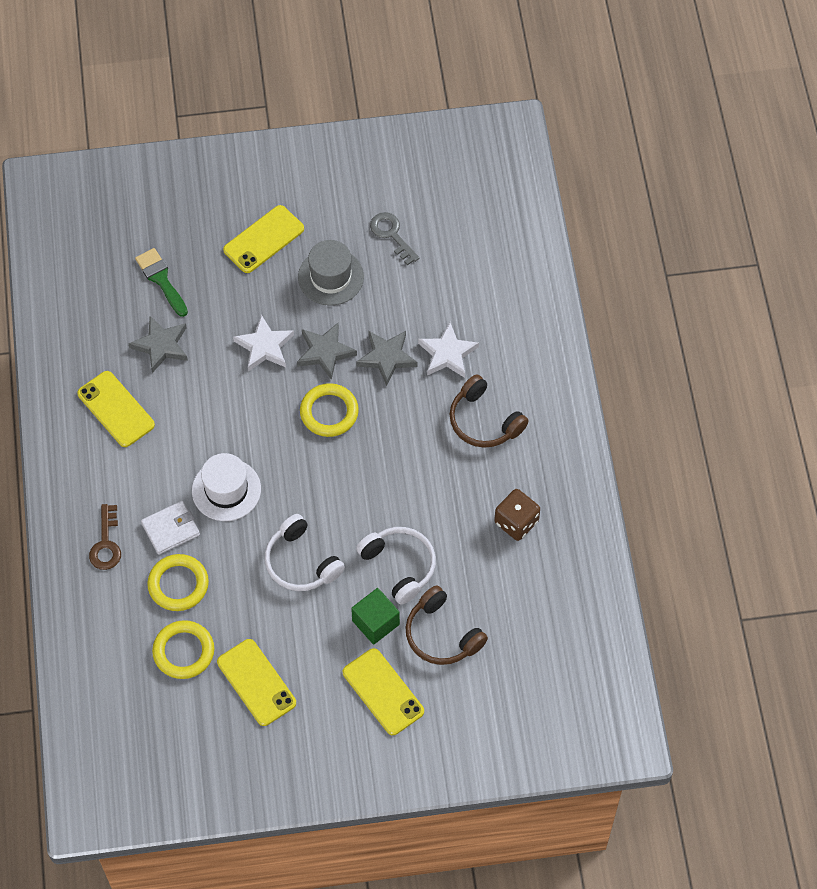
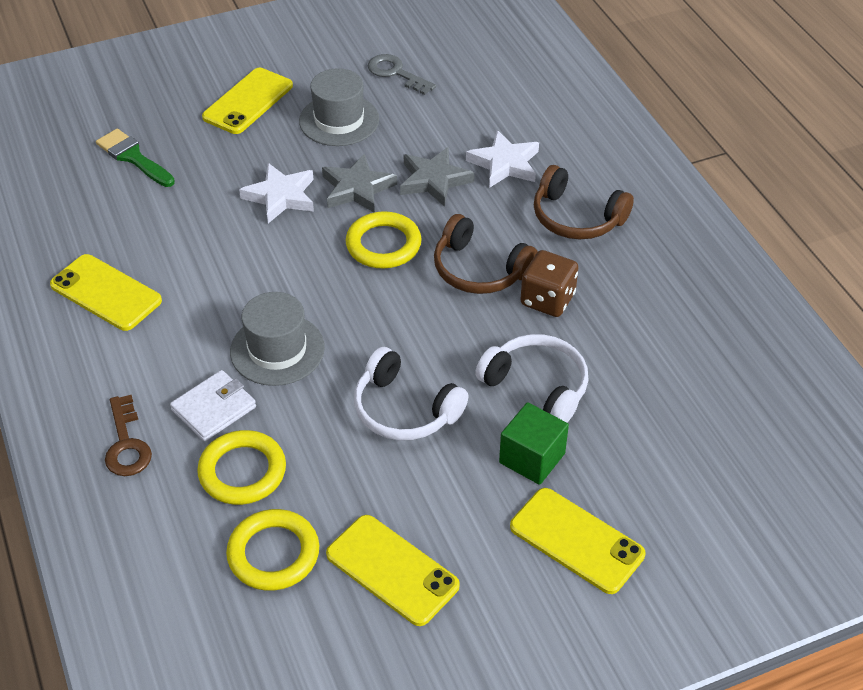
camera: 15 degrees left, 15 degrees down
grey star [128,316,188,373] -> none
white hat [192,453,261,521] -> grey hat [230,292,325,386]
brown headphones [405,585,488,665] -> brown headphones moved to [434,214,538,294]
brown dice [494,489,540,541] -> brown dice moved to [520,250,579,317]

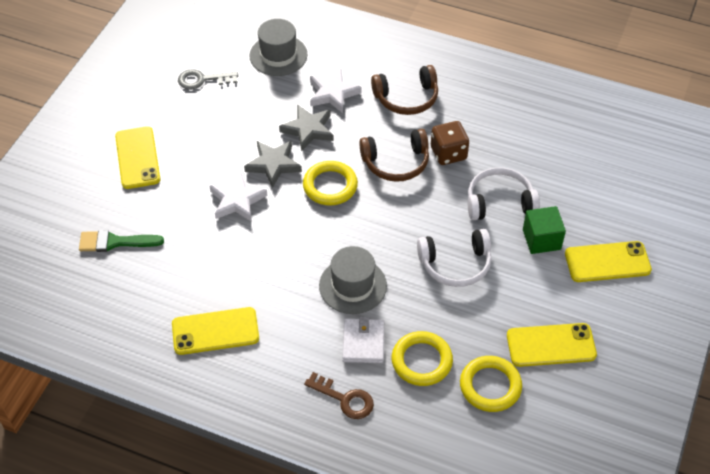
camera: 45 degrees left, 5 degrees up
grey hat [299,68,379,146] -> grey hat moved to [250,19,308,76]

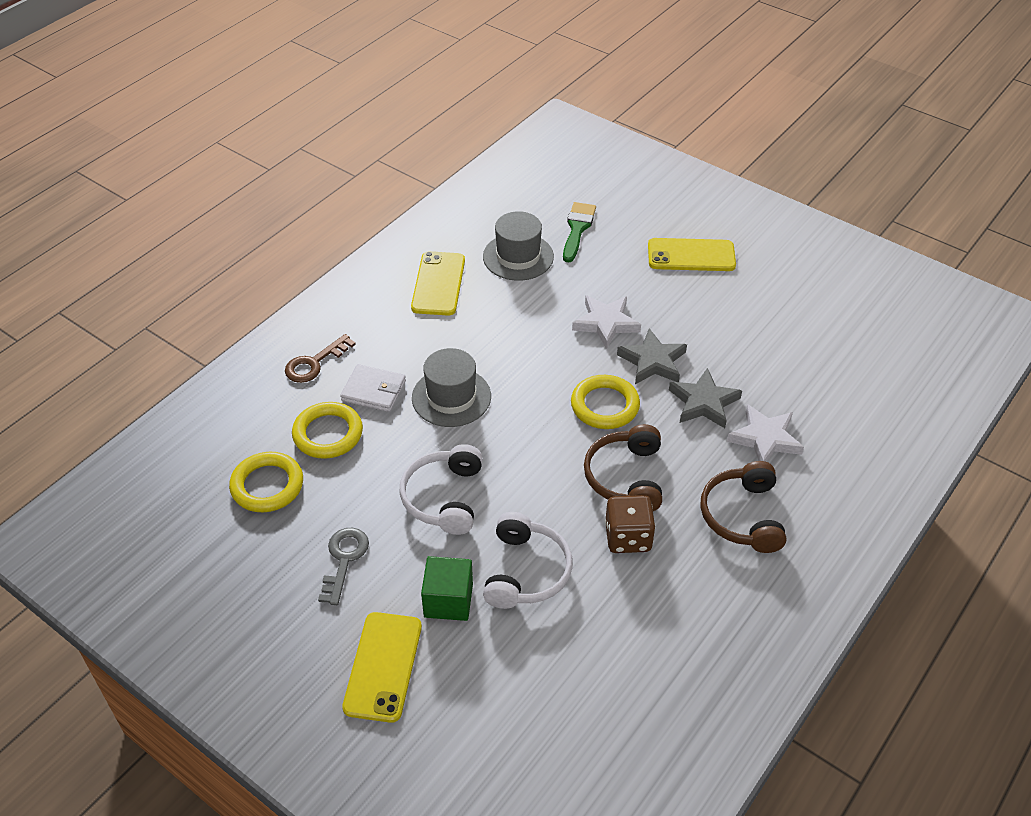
camera: 105 degrees right, 5 degrees down
grey key [178,69,238,90] -> grey key moved to [318,528,369,605]
grey hat [250,19,308,76] -> grey hat moved to [483,211,554,281]
yellow phone [507,323,597,367] -> none

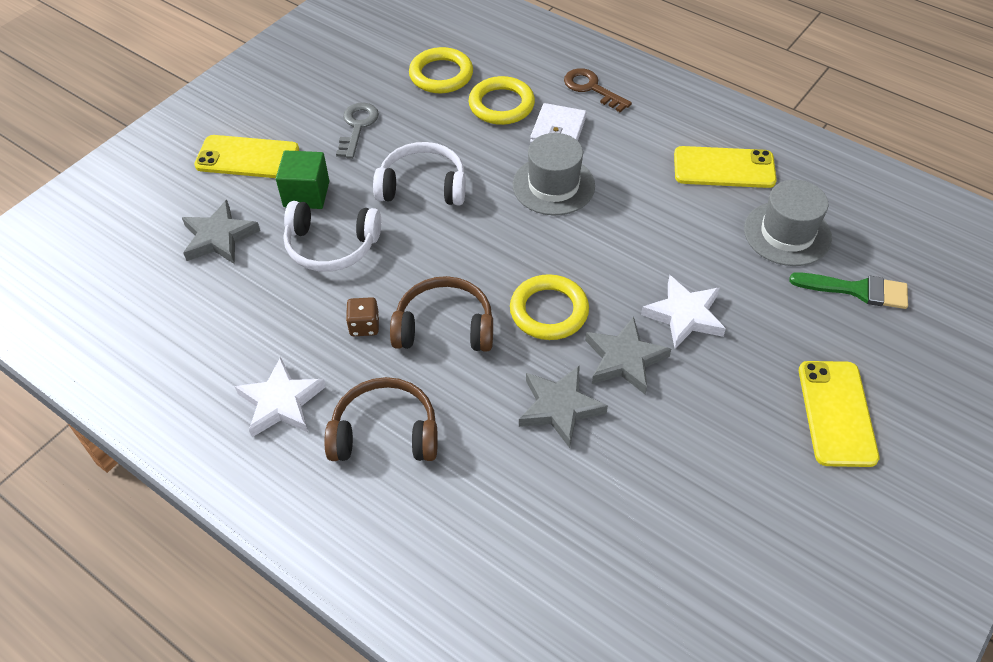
camera: 90 degrees right, 5 degrees up
grey key [318,528,369,605] -> grey key turned 90 degrees counterclockwise [336,103,379,159]
brown dice [605,495,656,553] -> brown dice [346,297,379,336], size x0.64
white star [727,404,804,462] -> white star moved to [235,357,326,437]
none -> grey star [182,200,260,264]

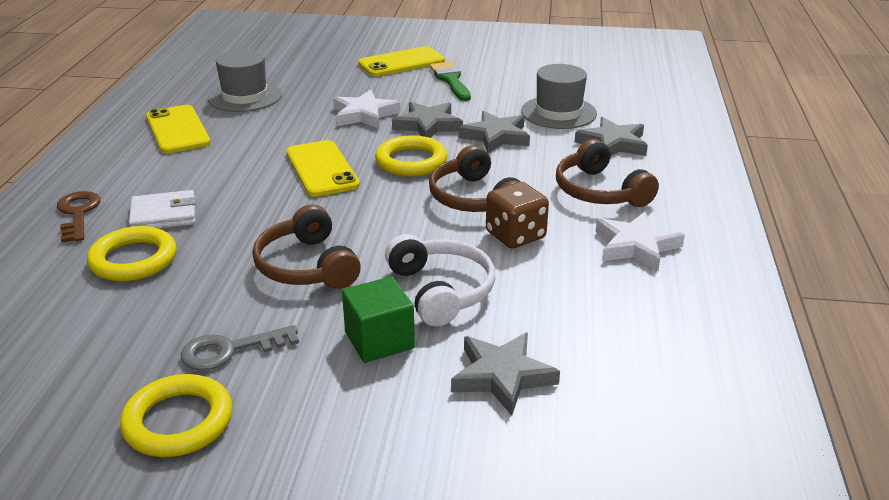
camera: 120 degrees left, 20 degrees down
yellow phone [194,135,299,178] -> yellow phone moved to [286,140,360,197]
brown dice [346,297,379,336] -> brown dice [486,182,549,249], size x1.56
white headphones [373,142,466,205] -> brown headphones [252,204,361,289]
yellow ring [409,47,473,93] -> yellow ring moved to [120,374,233,457]
grey hat [513,133,595,215] -> grey hat moved to [521,64,597,129]
brown key [564,68,632,112] -> brown key turned 150 degrees clockwise [57,191,100,242]
green brush [789,272,908,309] -> green brush moved to [430,62,471,101]
none -> grey star [575,117,648,156]

